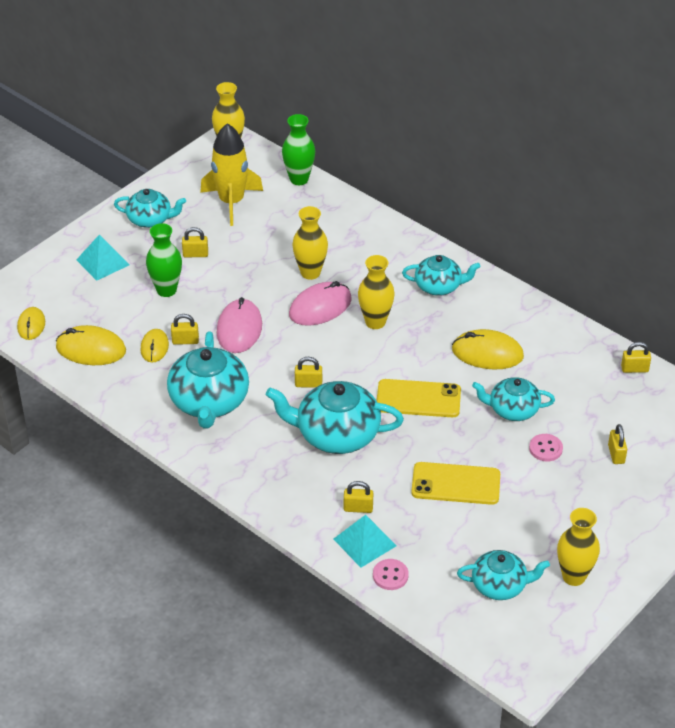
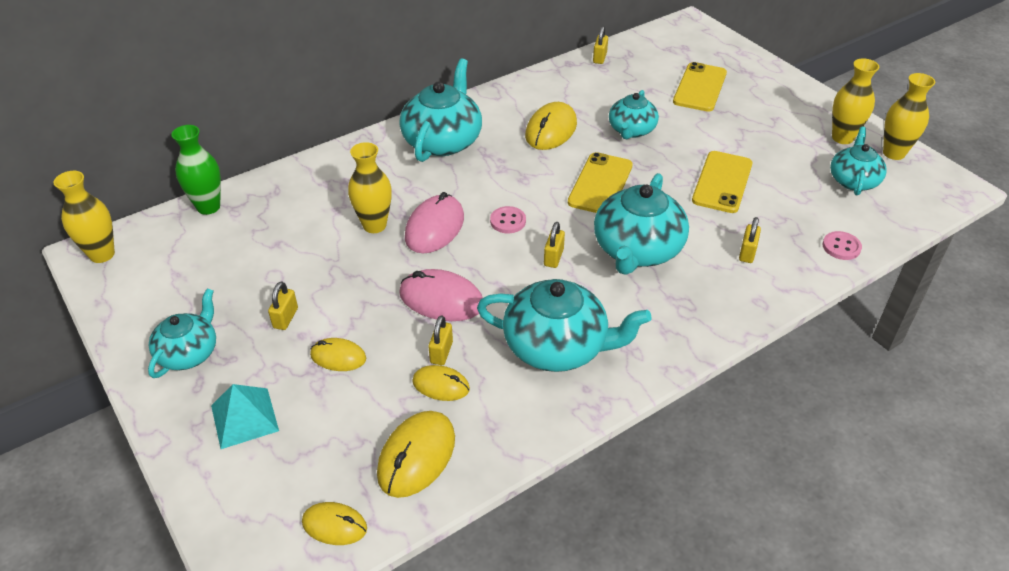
camera: 75 degrees left, 0 degrees up
green vase [146,223,182,297] -> yellow mouse [310,338,366,371]
yellow rocket [200,123,263,226] -> none
pink mouse [289,281,352,326] -> pink mouse turned 45 degrees clockwise [405,192,464,253]
turquoise pyramid [333,515,397,568] -> none
yellow vase [358,255,394,329] -> yellow vase moved to [883,73,935,160]
turquoise teapot [402,255,481,296] -> turquoise teapot [400,58,482,162], size x1.62
pink button [529,434,563,461] -> pink button moved to [490,206,526,233]
yellow padlock [608,424,627,464] -> yellow phone [673,62,727,112]

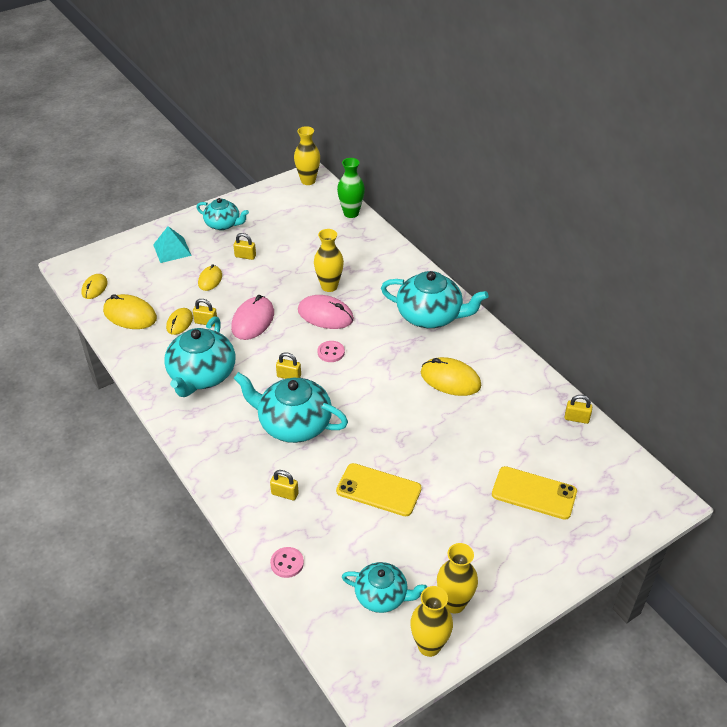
camera: 90 degrees right, 0 degrees up
yellow phone [568,152,633,213] -> none
turquoise teapot [609,90,659,139] -> none

